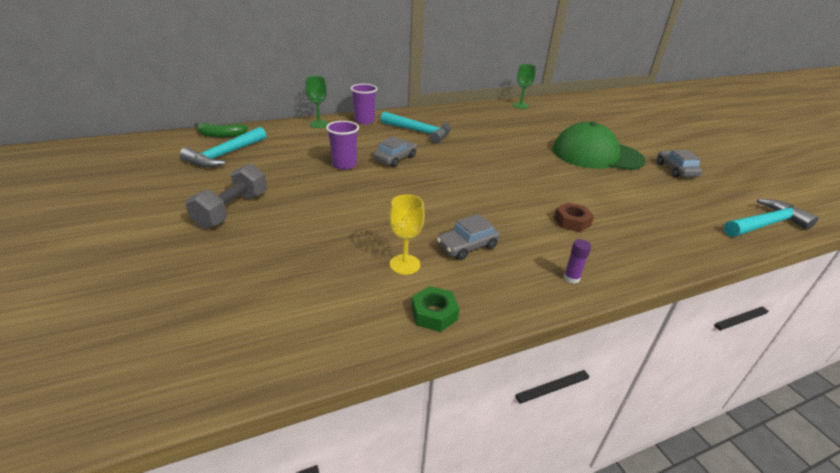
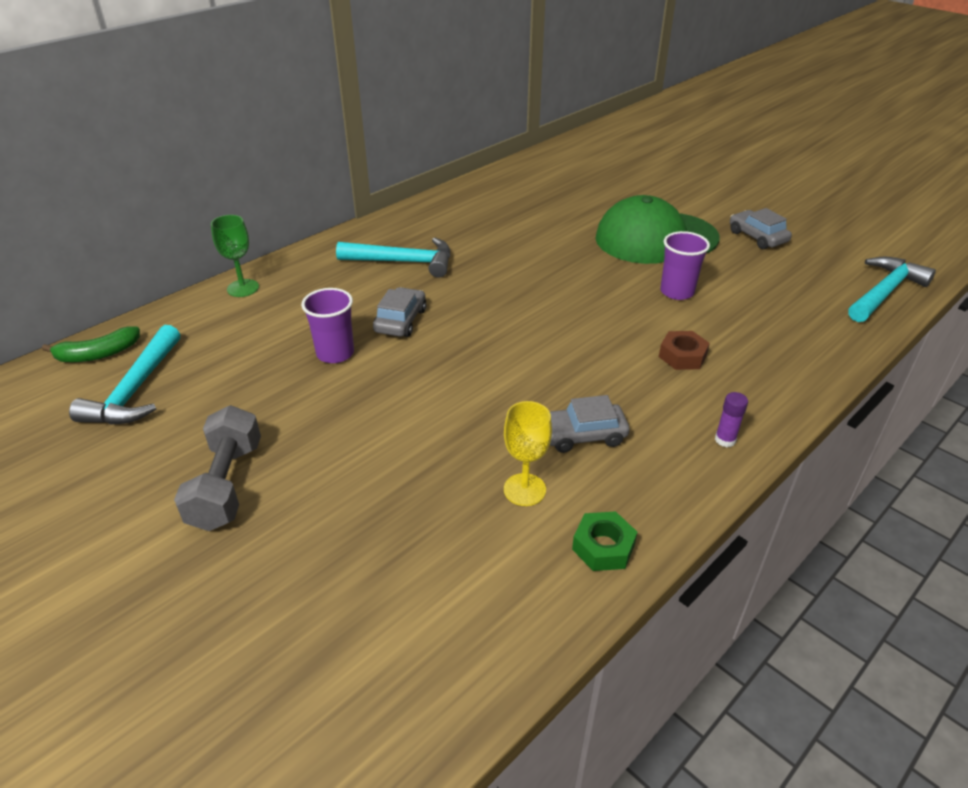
camera: 20 degrees left, 5 degrees up
purple cup [350,84,377,124] -> purple cup moved to [660,231,710,300]
grey car [437,214,500,260] -> grey car turned 45 degrees clockwise [550,395,630,453]
green goblet [513,64,536,109] -> none

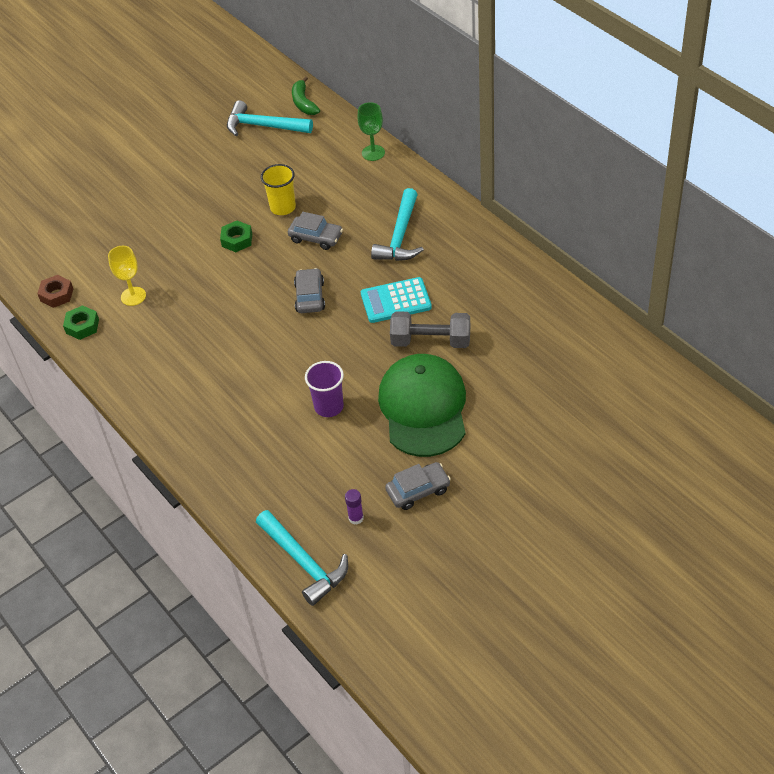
camera: 100 degrees right, 10 degrees up
grey dumbbell [174,405,261,531] -> grey dumbbell moved to [390,311,470,348]
purple cup [301,288,354,363] -> yellow cup [261,164,296,215]
grey car [550,395,630,453] -> grey car moved to [294,268,325,313]
brown nut [659,331,710,370] -> brown nut moved to [37,275,73,308]
purple glue stick [715,392,748,447] -> purple glue stick moved to [345,489,364,525]
none -> green nut [220,221,252,252]
none -> turquoise calculator [361,277,432,323]

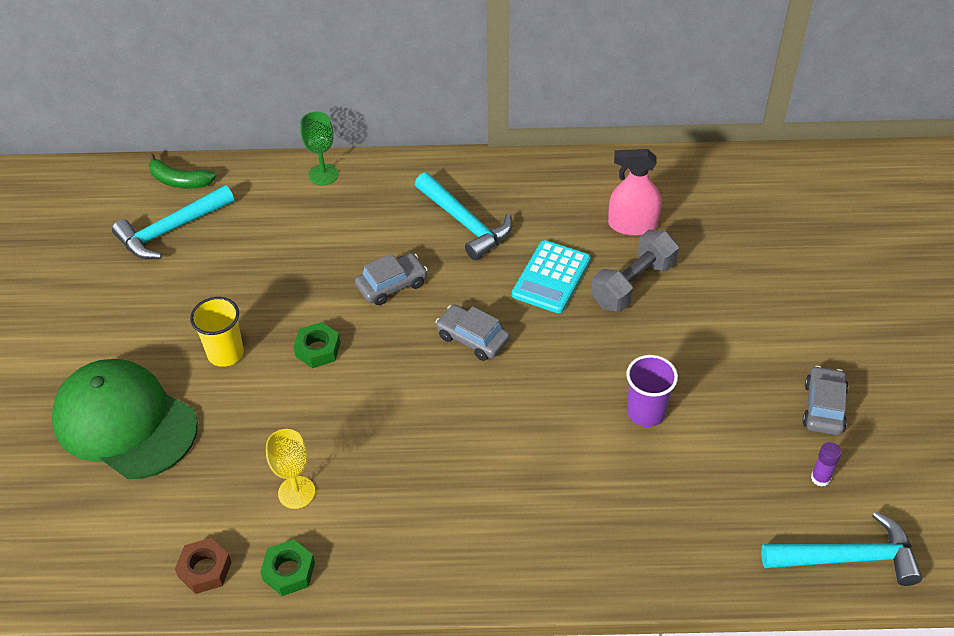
camera: 55 degrees left, 0 degrees up
yellow cup [261,164,296,215] -> yellow cup moved to [190,297,244,367]
green cap [378,354,466,457] -> green cap moved to [51,359,198,479]
none -> pink spray bottle [608,149,661,236]

